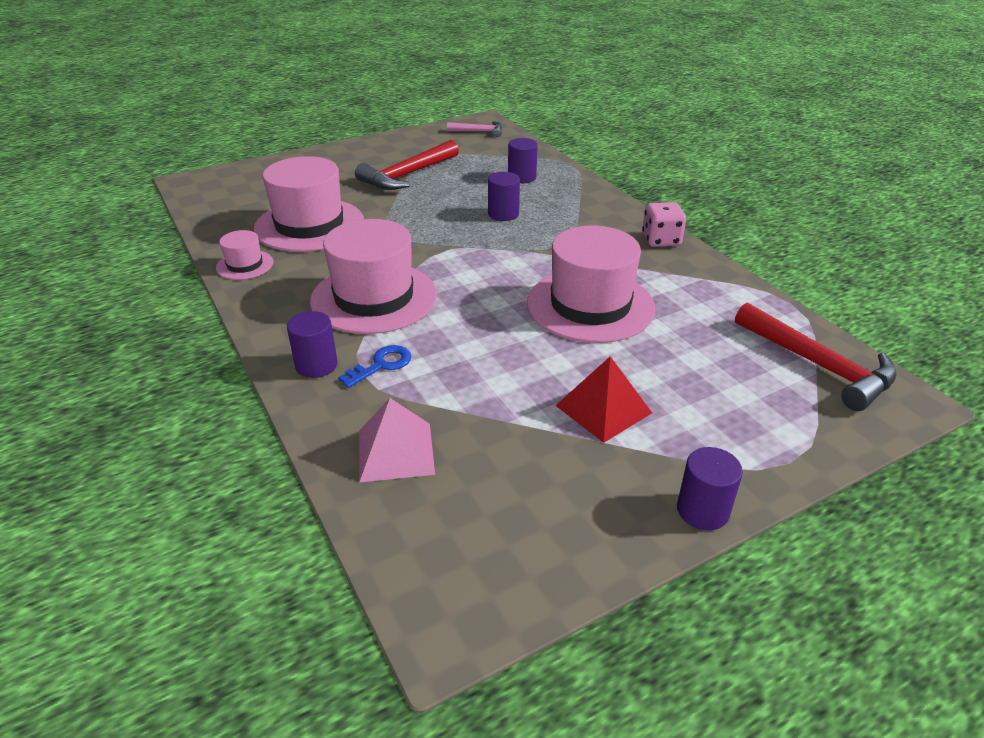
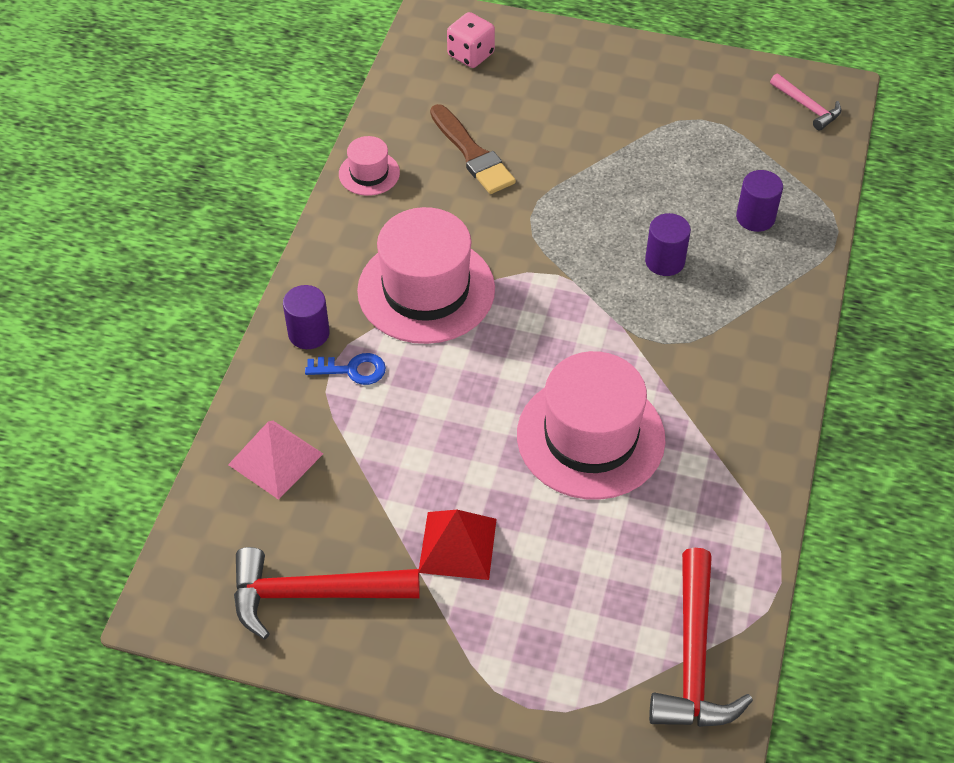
camera: 45 degrees right, 15 degrees up
pink hat [254,156,364,252] -> brown brush [430,104,516,194]
red hammer [355,140,459,190] -> red hammer moved to [234,547,420,639]
pink dice [642,202,686,247] -> pink dice moved to [447,12,495,68]
purple cylinder [677,447,743,530] -> none

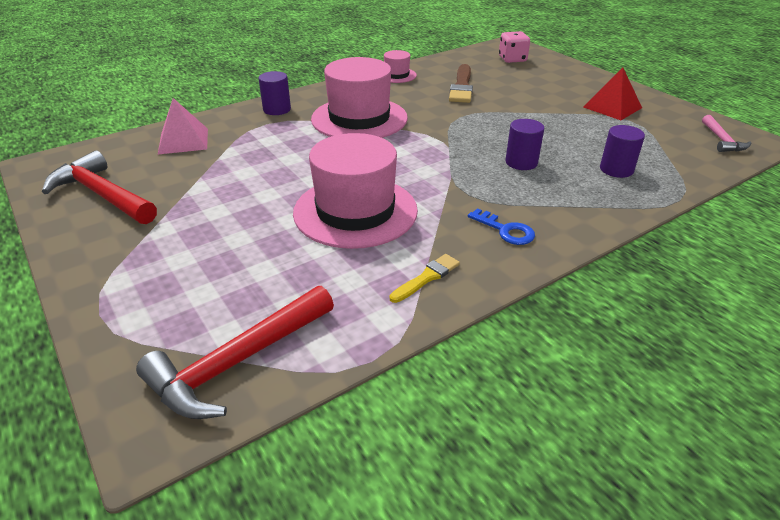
camera: 40 degrees right, 15 degrees down
blue key [305,353,386,385] -> blue key moved to [468,208,535,245]
red pyramid [419,510,497,580] -> red pyramid moved to [584,67,642,120]
none -> yellow brush [390,254,460,303]

